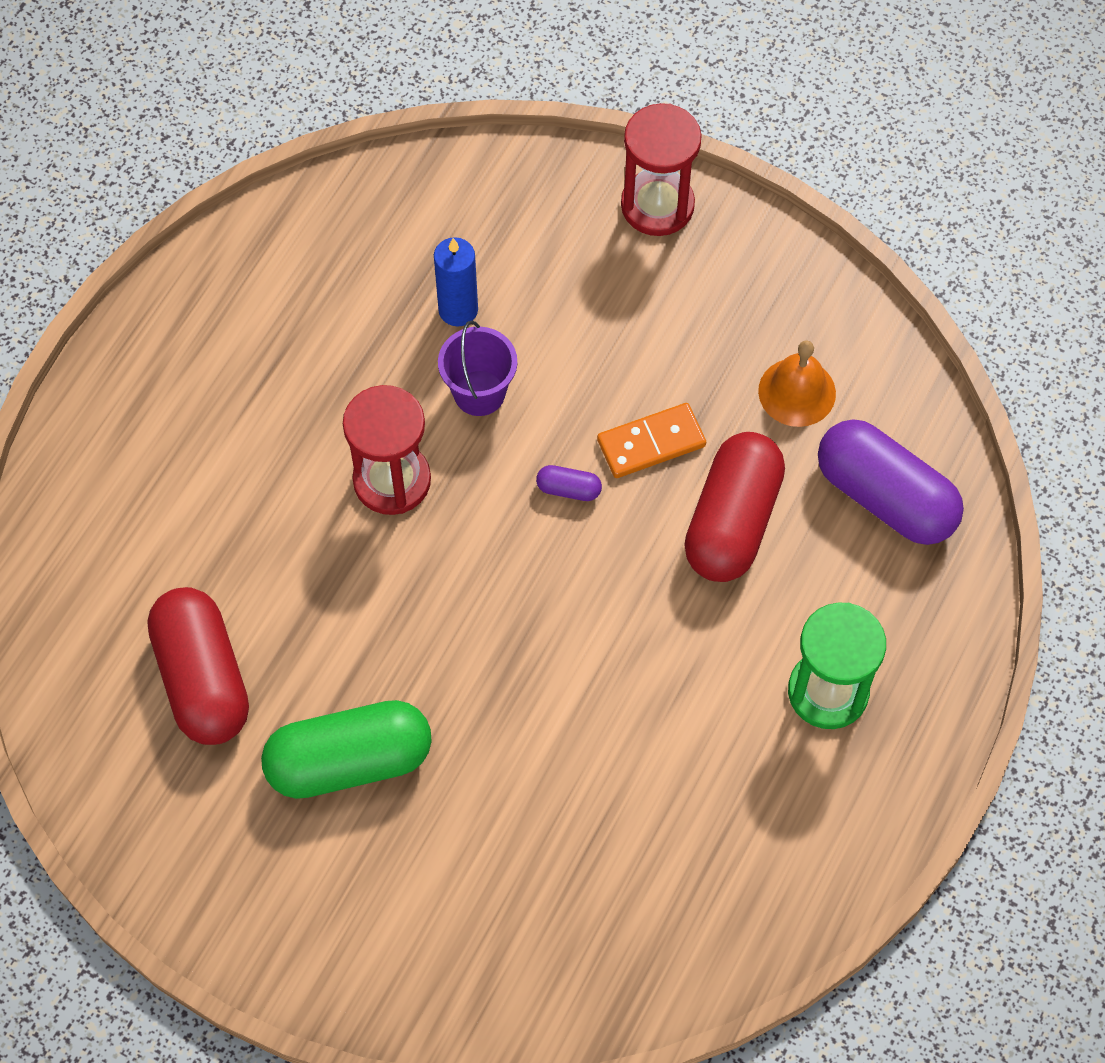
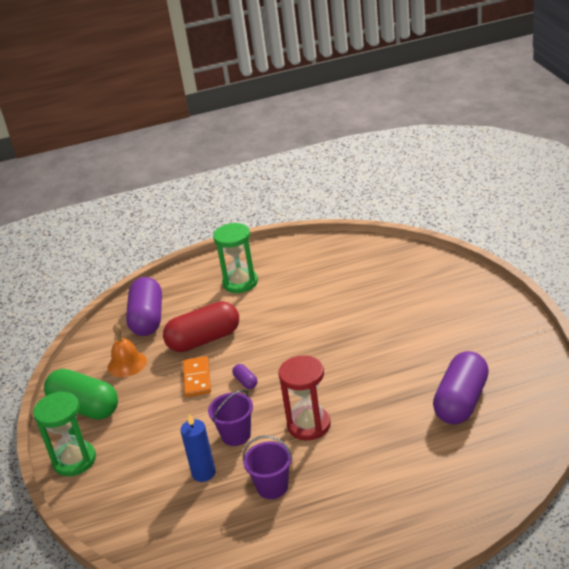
camera: 130 degrees left, 30 degrees down
red capsule [148,587,249,745] -> purple capsule [433,351,489,424]
green capsule [261,700,432,799] -> green capsule moved to [44,369,118,419]
orange domino [597,403,706,478] -> orange domino turned 60 degrees clockwise [183,356,211,397]
red hourglass [621,103,702,236] -> green hourglass [33,391,96,476]
none -> purple bucket [243,435,292,499]

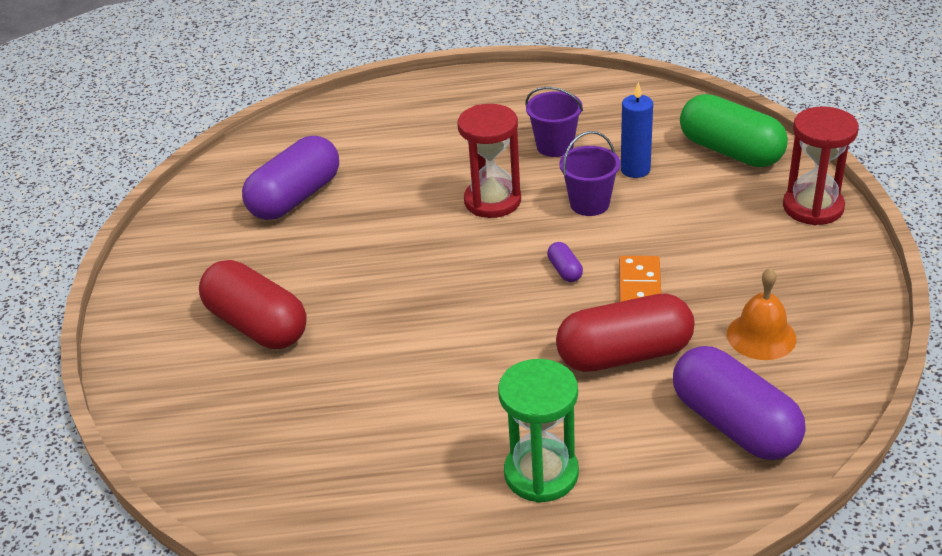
camera: 170 degrees left, 5 degrees up
green hourglass [33,391,96,476] -> red hourglass [783,106,859,225]
green capsule [44,369,118,419] -> green capsule moved to [680,94,788,167]
purple capsule [126,277,162,336] -> purple capsule turned 45 degrees counterclockwise [673,346,806,460]
none -> red capsule [199,260,307,349]

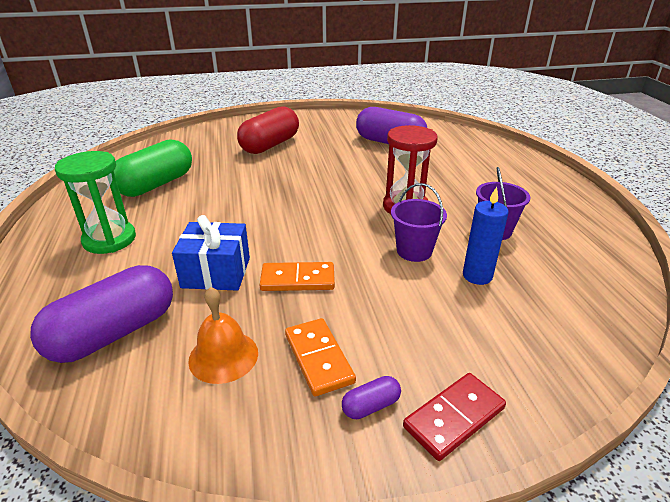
camera: 80 degrees right, 5 degrees down
purple capsule [547,242,583,282] -> purple capsule moved to [342,376,401,419]
red capsule [556,293,695,372] -> blue gift [172,215,250,291]
green capsule [680,94,788,167] -> green capsule moved to [114,139,192,197]
red hourglass [783,106,859,225] -> red domino [403,373,506,461]
none -> orange domino [285,318,356,396]

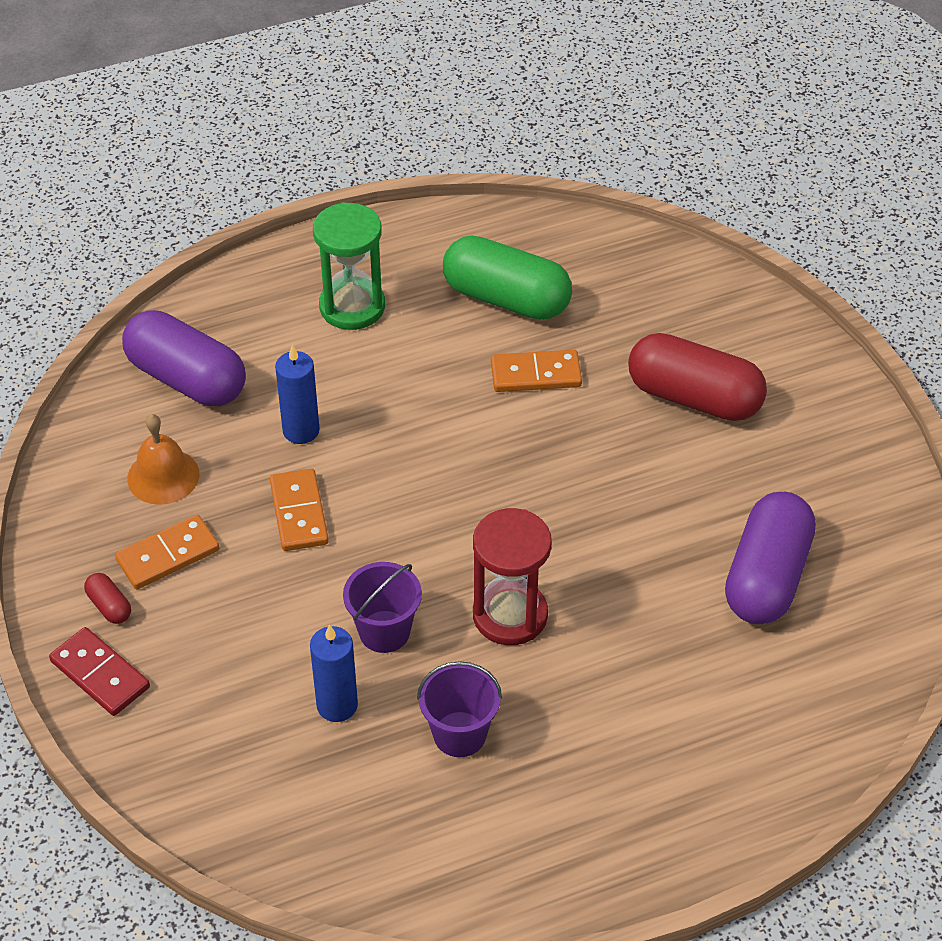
camera: 80 degrees right, 15 degrees up
blue gift [172,215,250,291] -> blue candle [275,345,320,444]
purple capsule [342,376,401,419] -> red capsule [84,573,131,624]
none -> orange domino [491,350,582,392]

